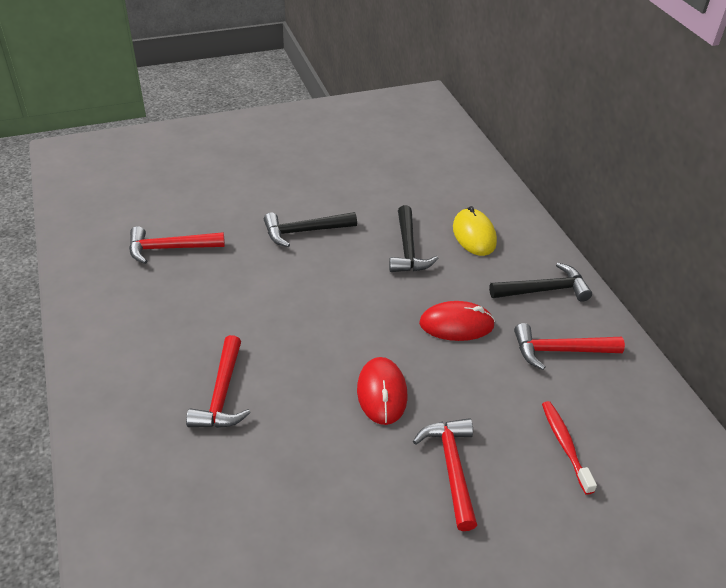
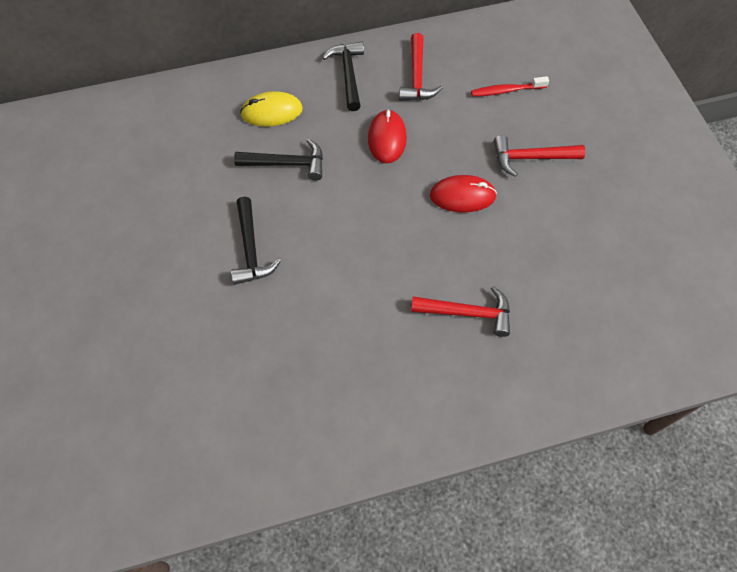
camera: 85 degrees left, 20 degrees up
red hammer [129,226,225,264] -> none

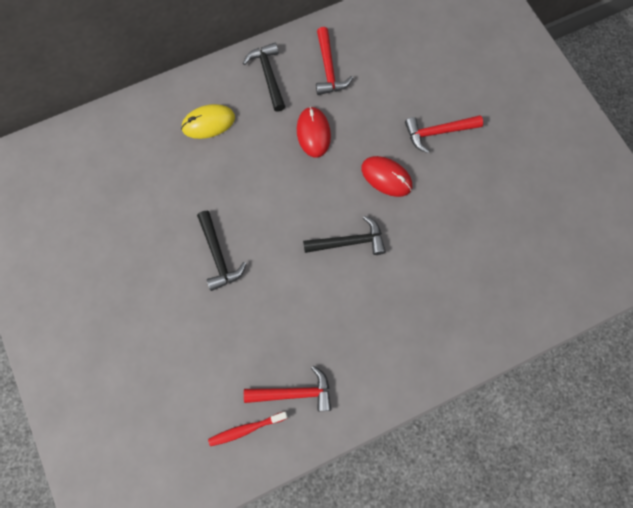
camera: 10 degrees left, 10 degrees up
black hammer [234,139,323,181] -> black hammer moved to [303,215,386,255]
red hammer [411,286,510,337] -> red hammer moved to [244,366,331,411]
red mouse [430,175,497,213] -> red mouse turned 45 degrees clockwise [361,156,412,197]
red toothbrush [471,76,549,97] -> red toothbrush moved to [208,411,288,446]

